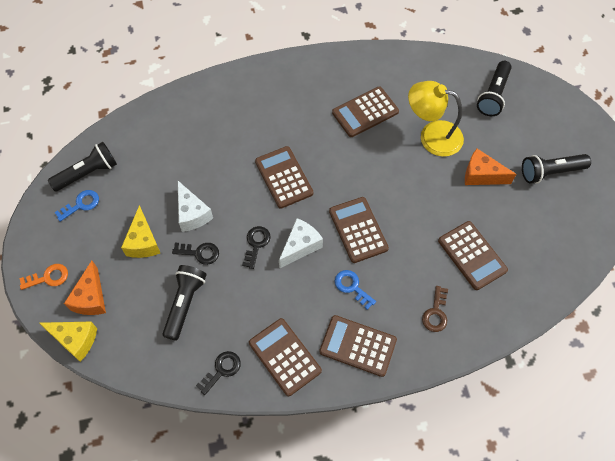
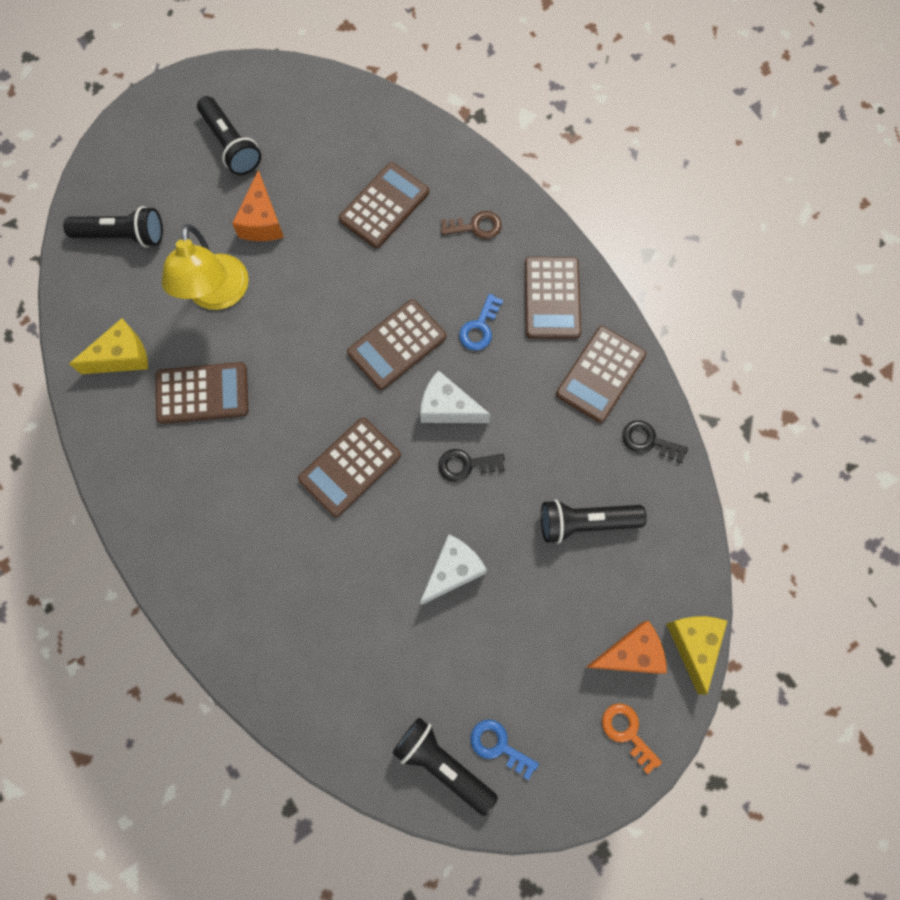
camera: 110 degrees left, 10 degrees up
yellow cheese [121,205,160,258] -> yellow cheese moved to [69,318,148,374]
black key [172,243,219,265] -> none
brown calculator [332,87,399,137] -> brown calculator turned 45 degrees counterclockwise [156,362,248,424]

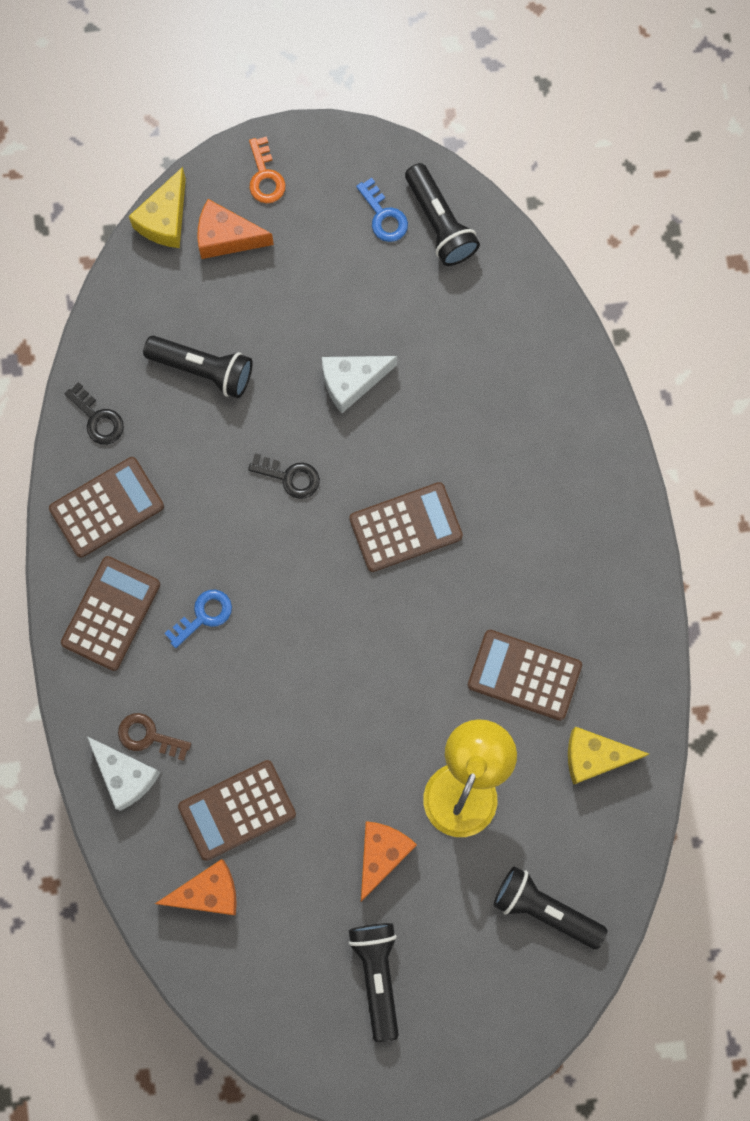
camera: 155 degrees left, 5 degrees up
brown calculator [347,299,446,390] -> none
white cheese [420,370,490,423] -> white cheese moved to [87,736,161,811]
none -> orange cheese [155,859,237,915]

